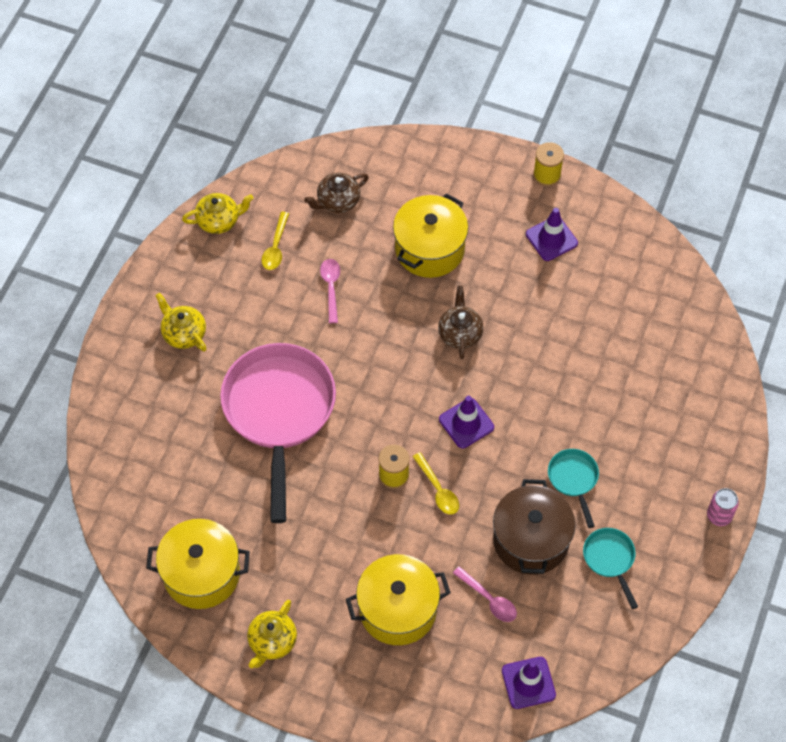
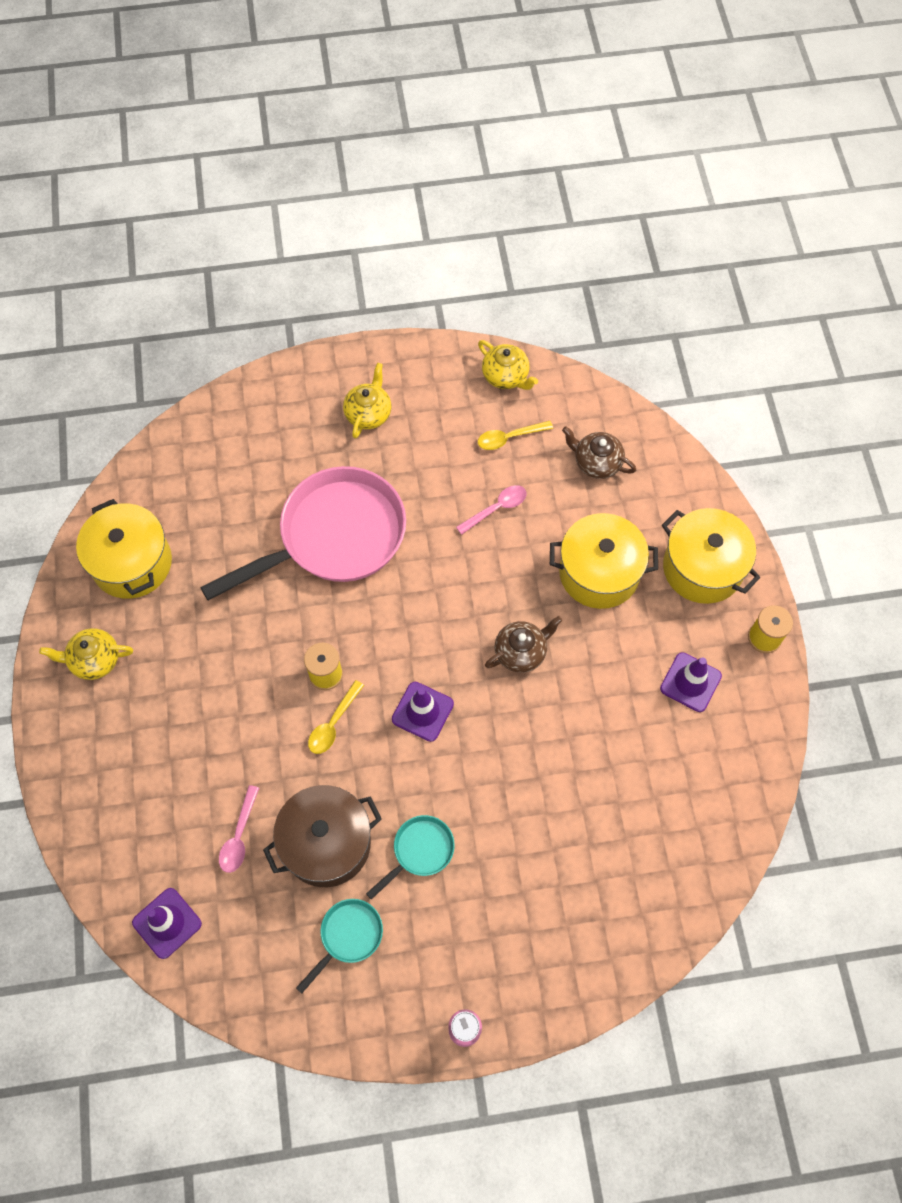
camera: 60 degrees right, 5 degrees up
yellow pot [346,554,451,645] -> yellow pot moved to [662,508,760,604]

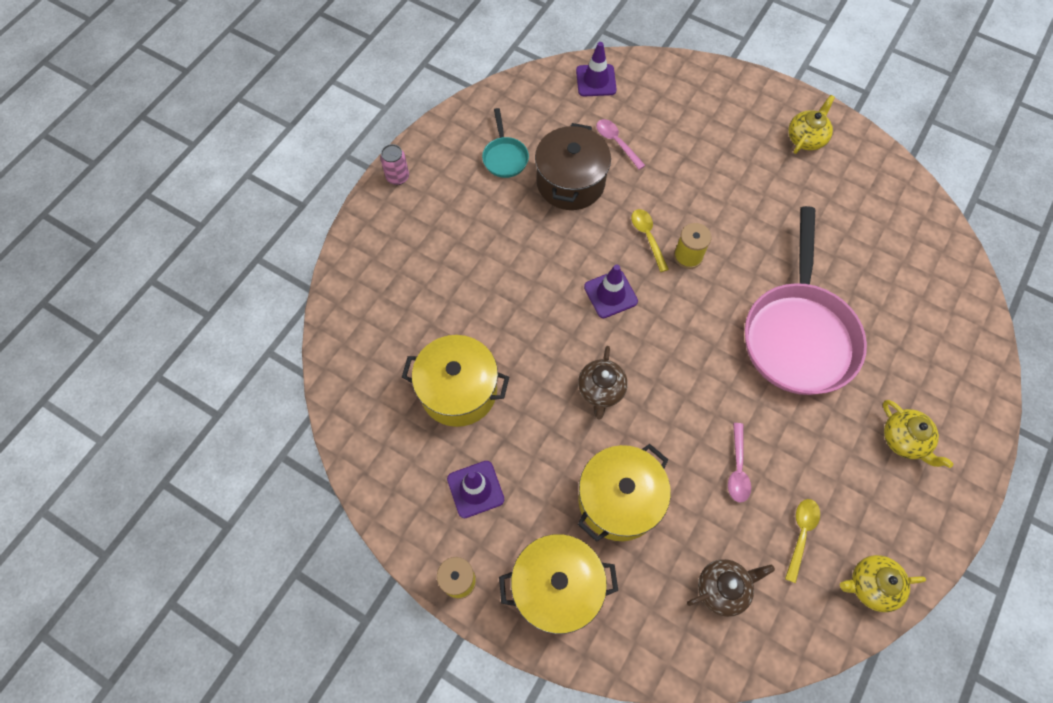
camera: 130 degrees right, 0 degrees up
yellow pot [76,499,172,599] -> yellow pot moved to [402,335,509,427]
turquoise pan [366,815,455,900] -> none

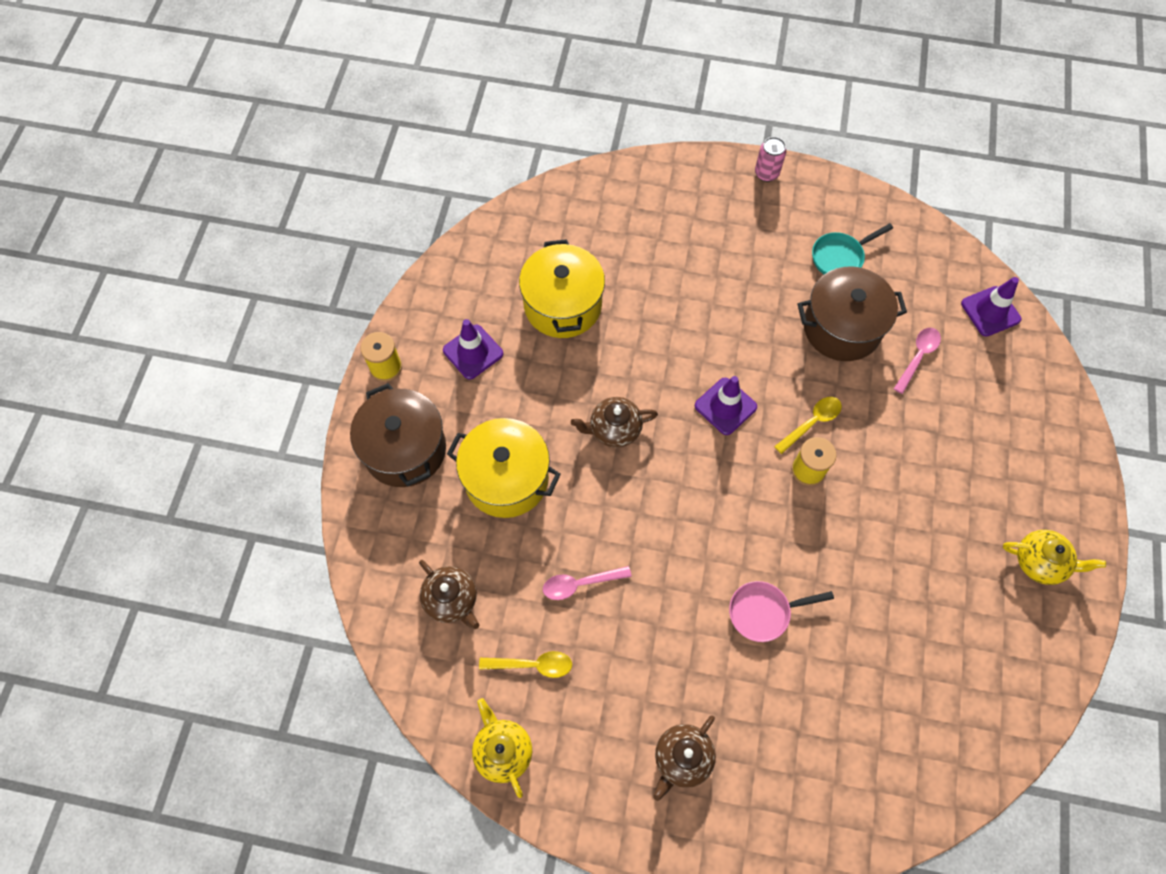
camera: 70 degrees right, 0 degrees up
yellow pot [499,534,618,634] -> brown pot [350,383,446,487]
pink pan [745,206,867,395] -> pink pan [729,581,834,642], size x0.44
yellow teapot [883,400,953,468] -> brown teapot [653,715,716,801]

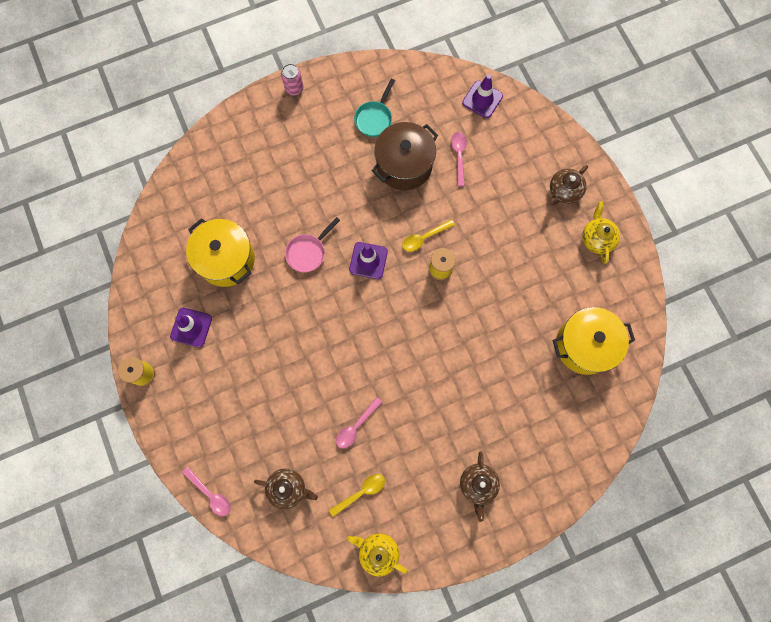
camera: 35 degrees left, 10 degrees up
brown pot [350,383,446,487] -> none
yellow pot [447,418,561,518] -> yellow pot moved to [553,307,635,375]
brown teapot [571,397,658,448] -> brown teapot moved to [549,165,588,205]
pink pan [729,581,834,642] -> pink pan moved to [285,217,340,272]
yellow spoon [774,397,842,454] -> yellow spoon turned 135 degrees counterclockwise [402,219,455,252]
yellow teapot [1003,530,1106,585] -> yellow teapot turned 75 degrees counterclockwise [582,201,620,264]
none -> pink spoon [182,466,231,516]

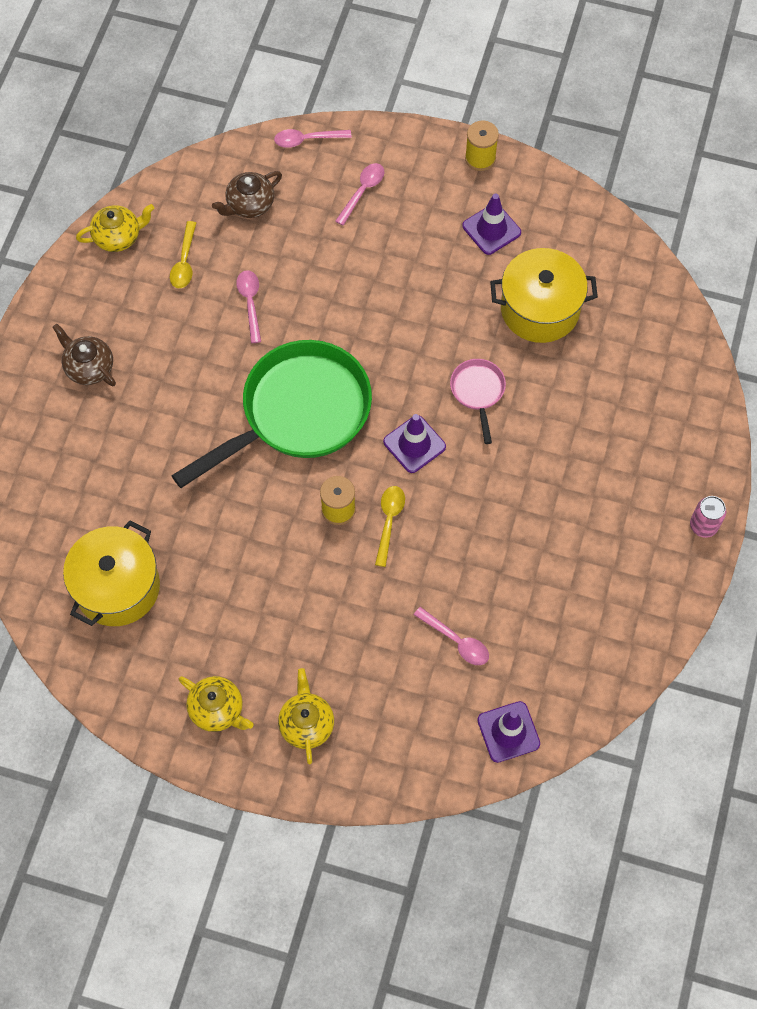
camera: 130 degrees right, 10 degrees down
turquoise pan [354,79,395,137] -> none
brown pot [372,122,438,190] -> none
brown teapot [549,165,588,205] -> yellow teapot [278,668,334,764]
none -> green pan [171,340,372,488]
none -> pink spoon [335,163,384,226]

